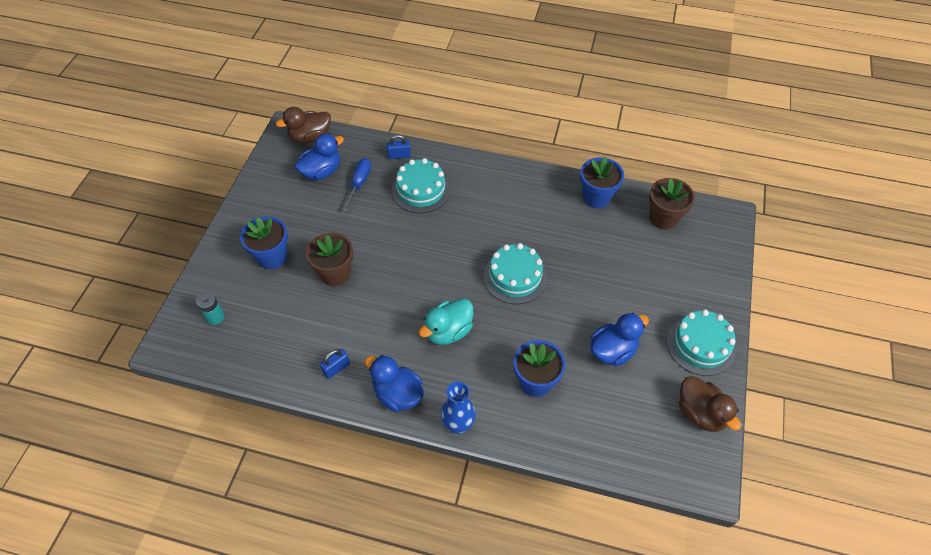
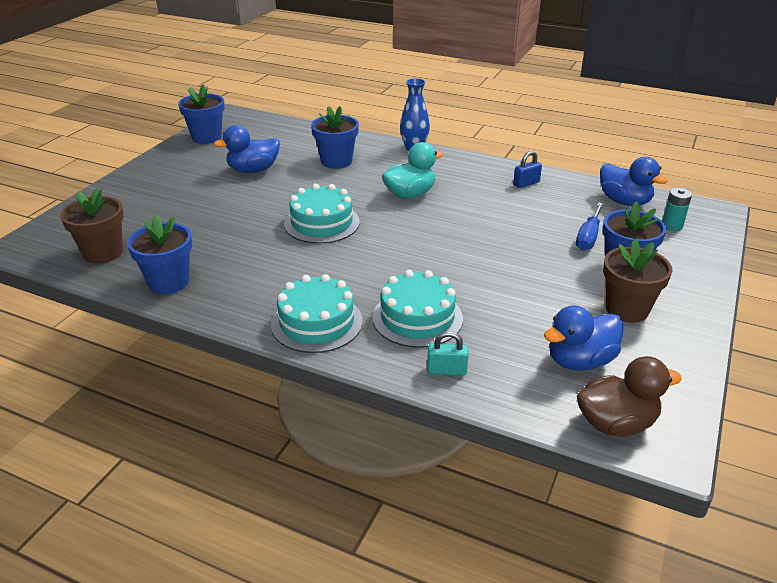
camera: 170 degrees left, 20 degrees down
brown flower pot [306,233,353,286] -> brown flower pot moved to [603,239,673,323]
blue screwdriver [343,158,371,211] -> blue screwdriver moved to [576,202,604,251]
blue duck [365,355,424,412] -> blue duck moved to [600,157,668,206]
blue padlock [387,135,411,159] -> turquoise padlock [427,331,469,376]
turquoise cake [667,309,736,376] -> turquoise cake moved to [271,274,363,353]
brown duck [679,376,741,432] -> blue flower pot [178,84,225,144]

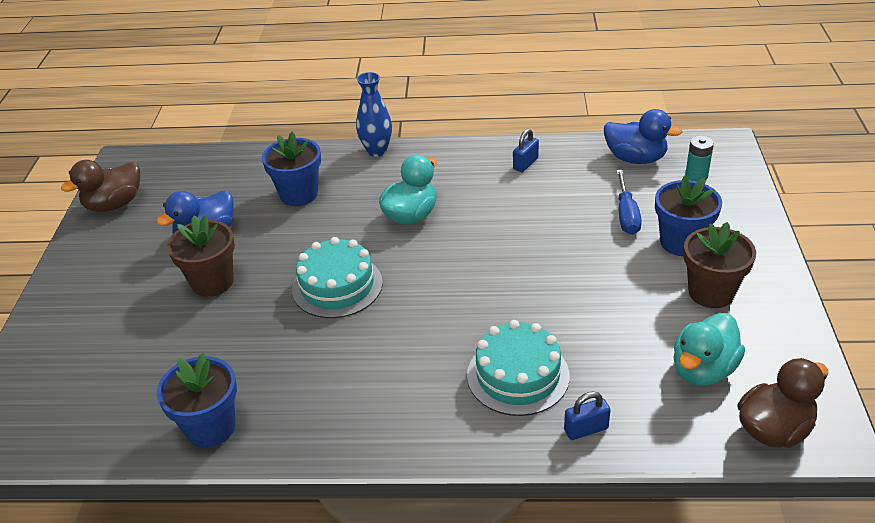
camera: 20 degrees left, 5 degrees up
brown flower pot [60,188,124,264] -> brown flower pot moved to [167,215,235,297]
blue flower pot [178,84,225,144] -> brown duck [61,160,140,212]
turquoise cake [271,274,363,353] -> none
turquoise padlock [427,331,469,376] -> blue padlock [564,391,611,440]
blue duck [544,306,623,371] -> turquoise duck [674,313,745,386]

